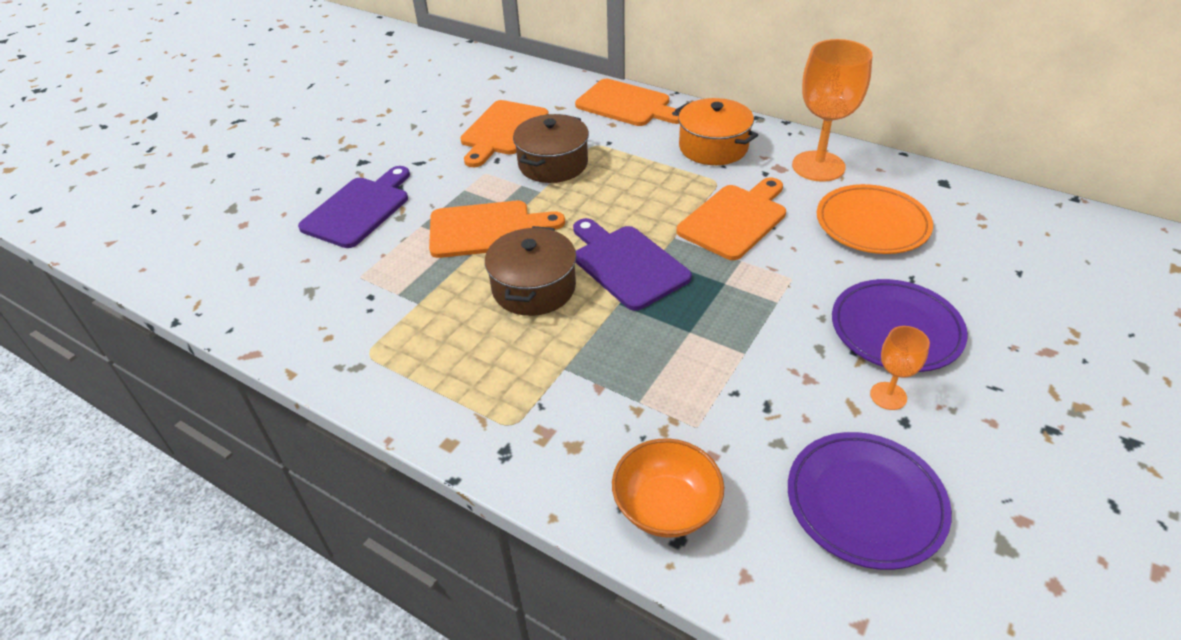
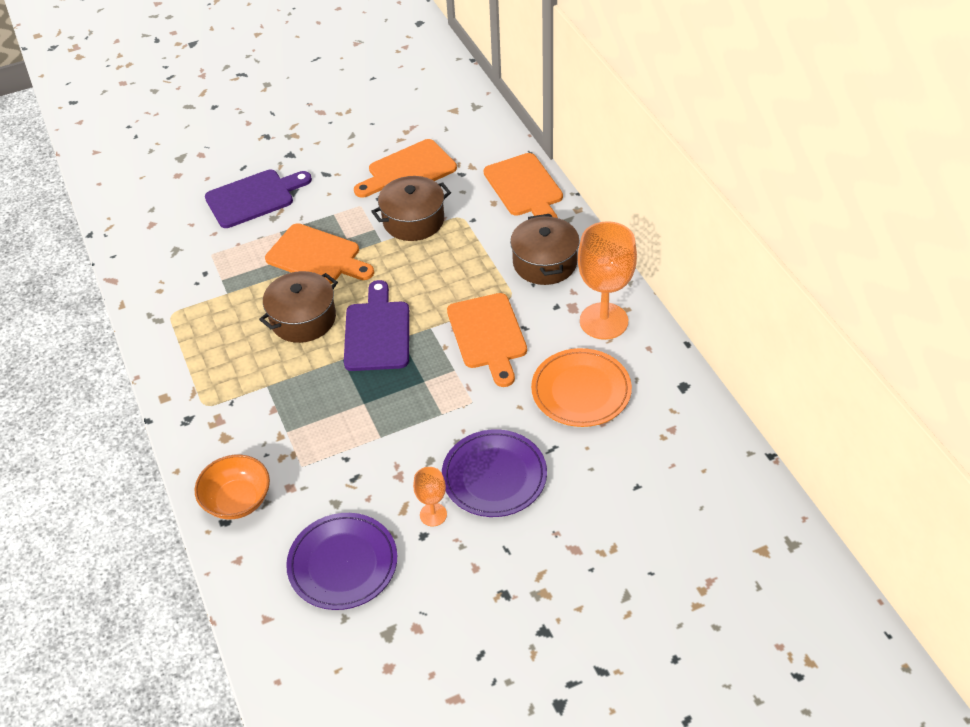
camera: 35 degrees right, 5 degrees up
orange pot [675,98,758,165] -> brown pot [510,214,580,285]
orange cutting board [676,177,786,260] -> orange cutting board turned 90 degrees clockwise [447,293,527,387]

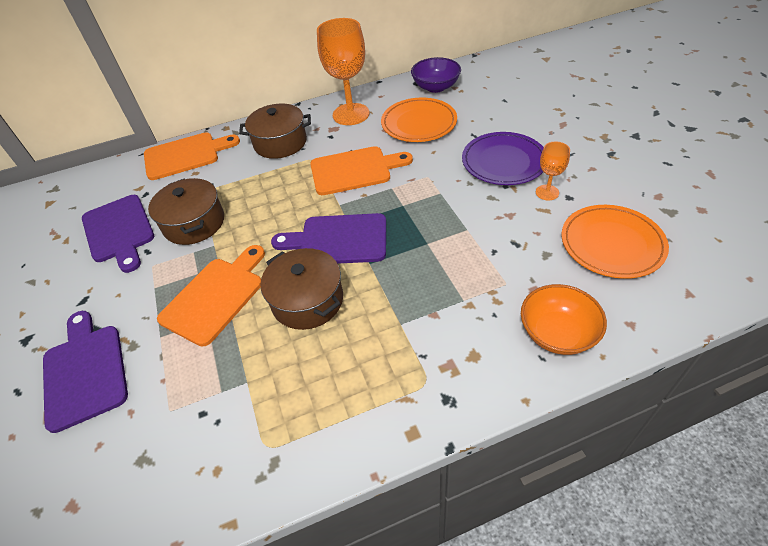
camera: 85 degrees left, 0 degrees up
purple plate [286,513,397,610] -> orange plate [561,205,669,279]
orange cutting board [354,139,457,198] -> purple cutting board [82,195,154,273]
none -> purple bowl [411,57,461,93]

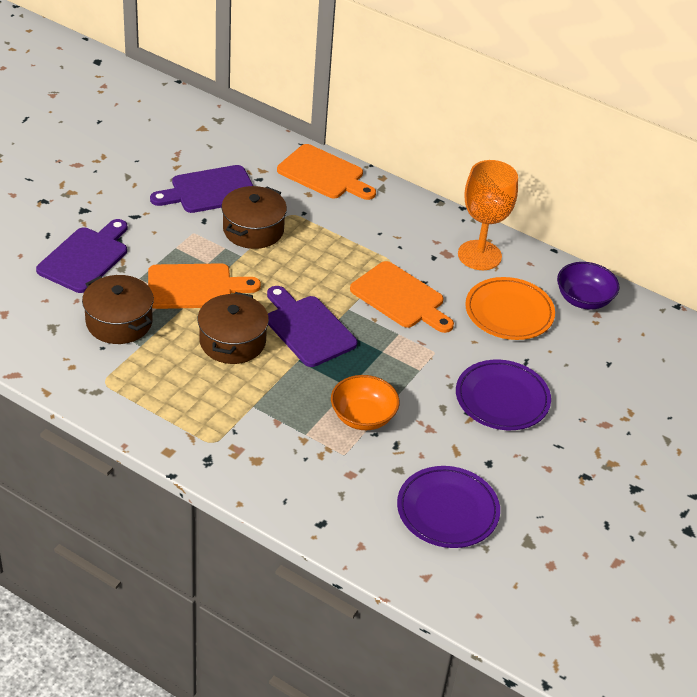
camera: 45 degrees right, 5 degrees down
purple cutting board [82,195,154,273] -> purple cutting board turned 45 degrees clockwise [150,165,253,213]
brown pot [239,104,311,159] -> brown pot moved to [82,275,154,344]
orange bowl [521,284,607,355] -> orange bowl moved to [331,375,400,430]
orange goblet [536,141,570,200] -> none
orange plate [561,205,669,279] -> purple plate [397,466,500,548]

